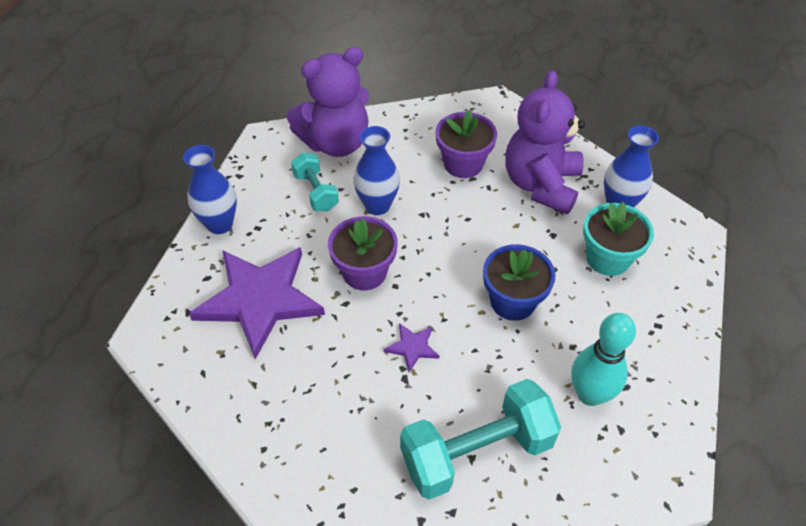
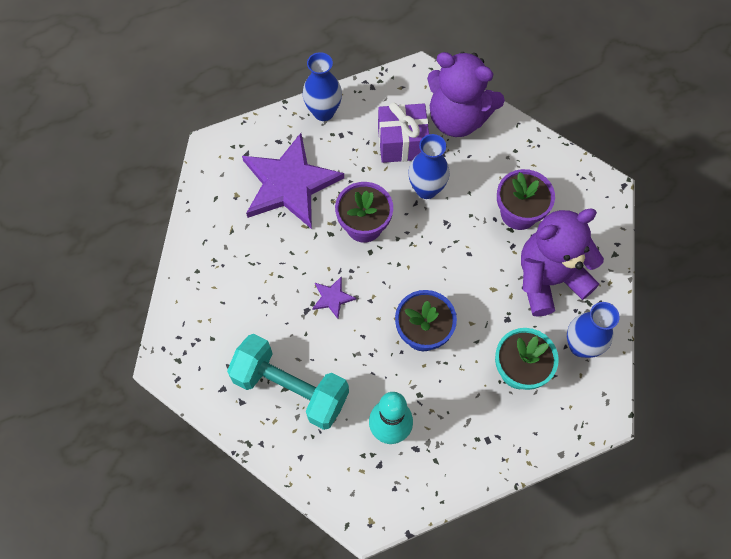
camera: 50 degrees right, 15 degrees up
turquoise dumbbell [291,153,339,211] -> purple gift [378,102,429,163]

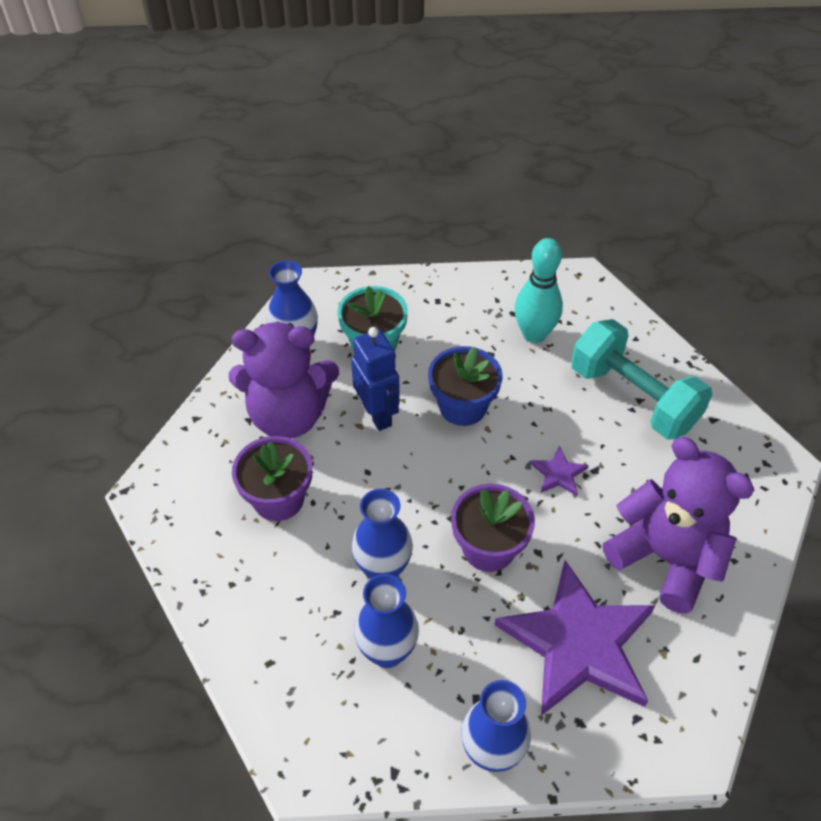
camera: 160 degrees left, 15 degrees down
purple gift [378,102,429,163] -> blue vase [354,574,419,668]
purple teddy bear [427,52,505,137] -> purple teddy bear moved to [603,437,754,614]
none -> blue robot [351,327,400,431]

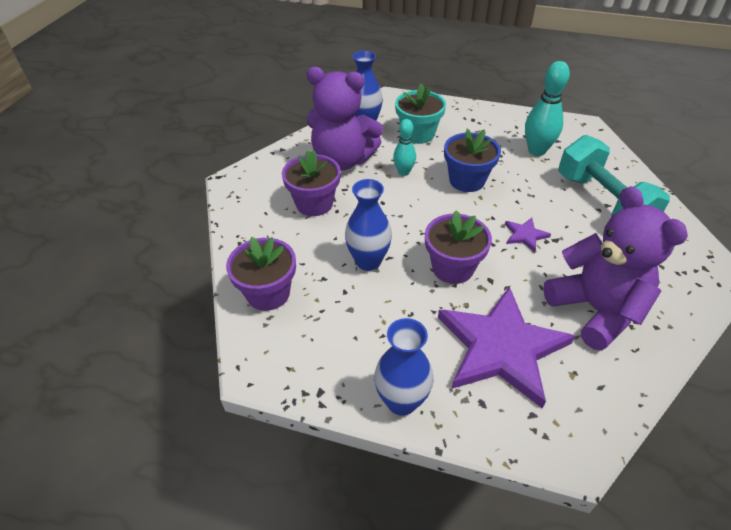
camera: 20 degrees right, 5 degrees down
blue robot [351,327,400,431] -> turquoise bowling pin [393,119,416,176]
blue vase [354,574,419,668] -> none
none -> purple flower pot [226,237,296,311]

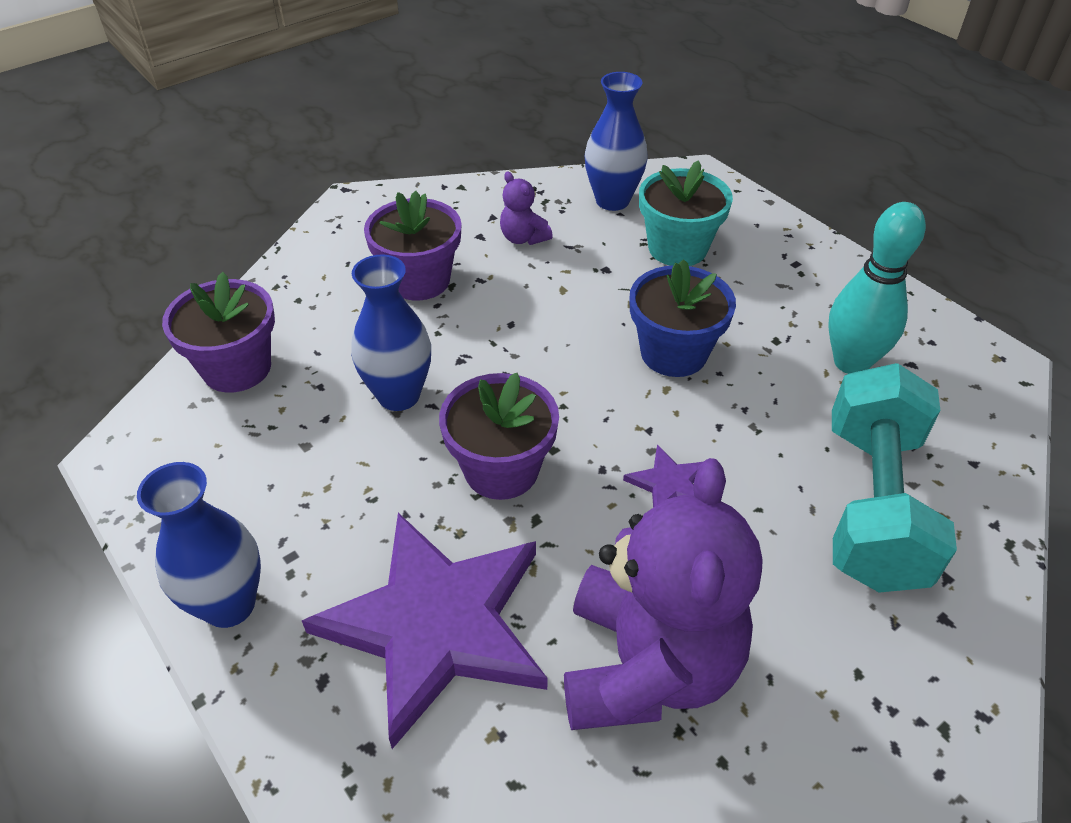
camera: 35 degrees right, 0 degrees up
purple teddy bear [306,67,383,170] -> purple teddy bear [500,172,553,245], size x0.42
turquoise bowling pin [393,119,416,176] -> none

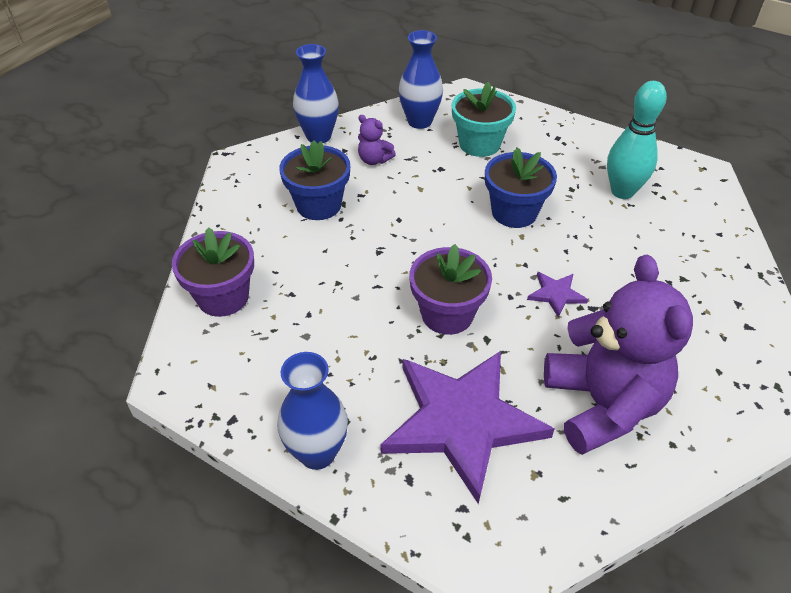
camera: 20 degrees left, 0 degrees up
blue vase [351,254,431,411] -> blue vase moved to [293,44,339,144]
purple flower pot [364,191,462,300] -> blue flower pot [279,140,350,220]
turquoise dumbbell [832,363,957,593] -> none

